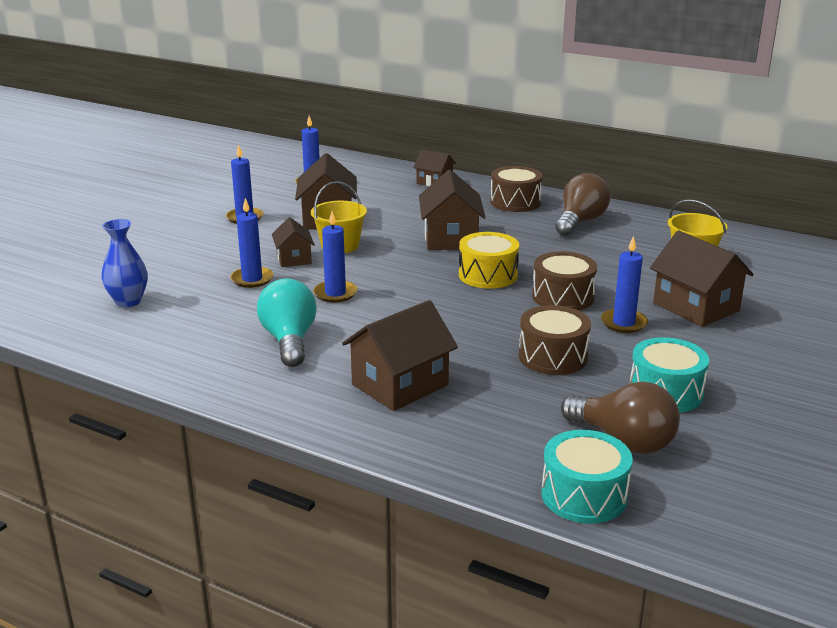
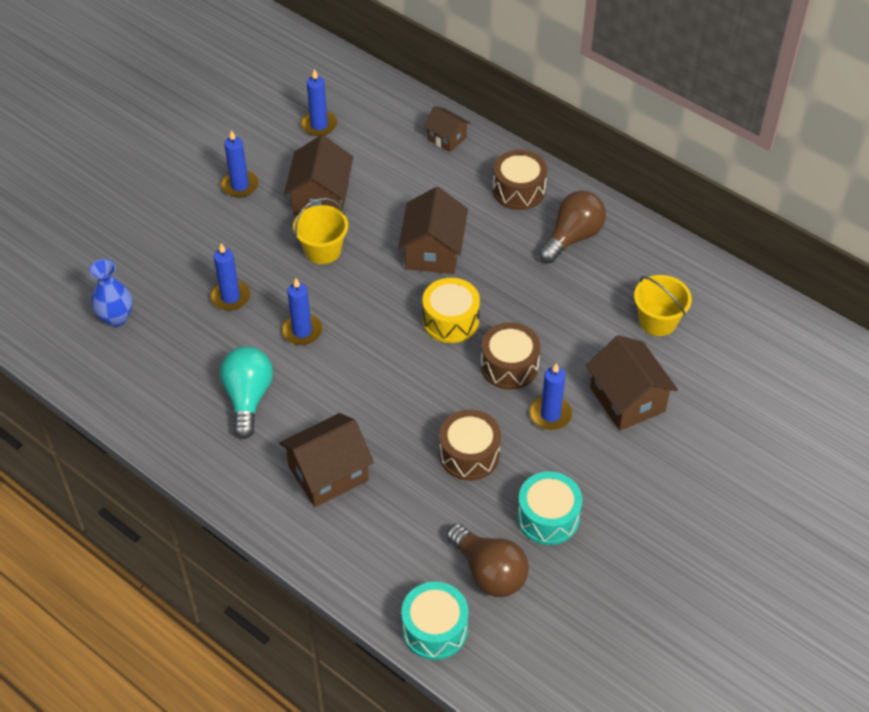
camera: 10 degrees right, 25 degrees up
brown house [272,217,315,267] -> none

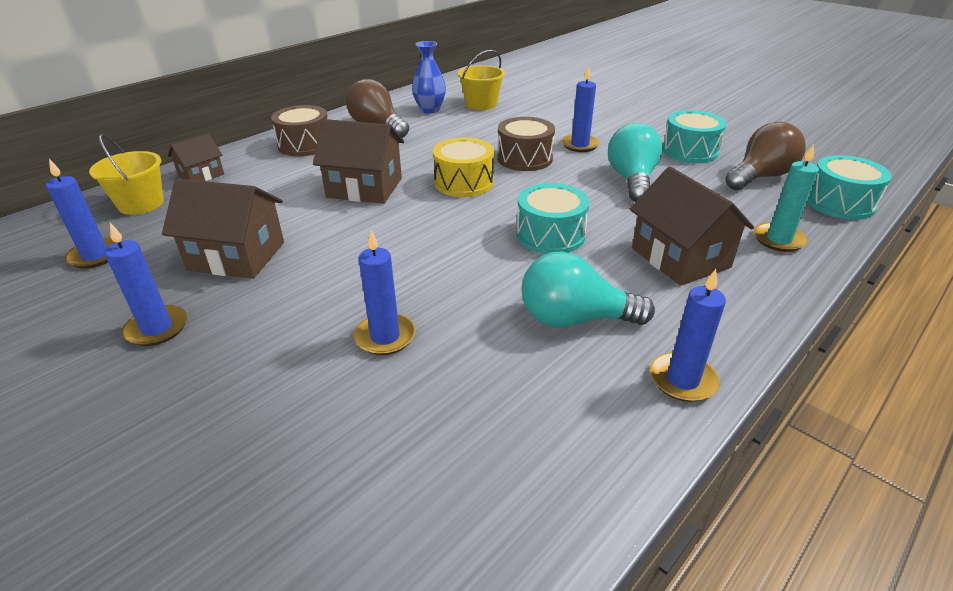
camera: 85 degrees left, 15 degrees down
blue vase [90,259,133,327] -> blue vase moved to [412,41,446,114]
blue candle [282,278,322,345] -> blue candle moved to [650,269,726,402]
yellow bucket [293,198,348,264] -> yellow bucket moved to [89,134,164,215]
brown drum [439,410,501,481] -> turquoise light bulb [608,123,663,202]
brown house [586,335,678,431] -> none
none -> turquoise drum [516,183,590,254]
none -> turquoise candle [754,144,819,252]

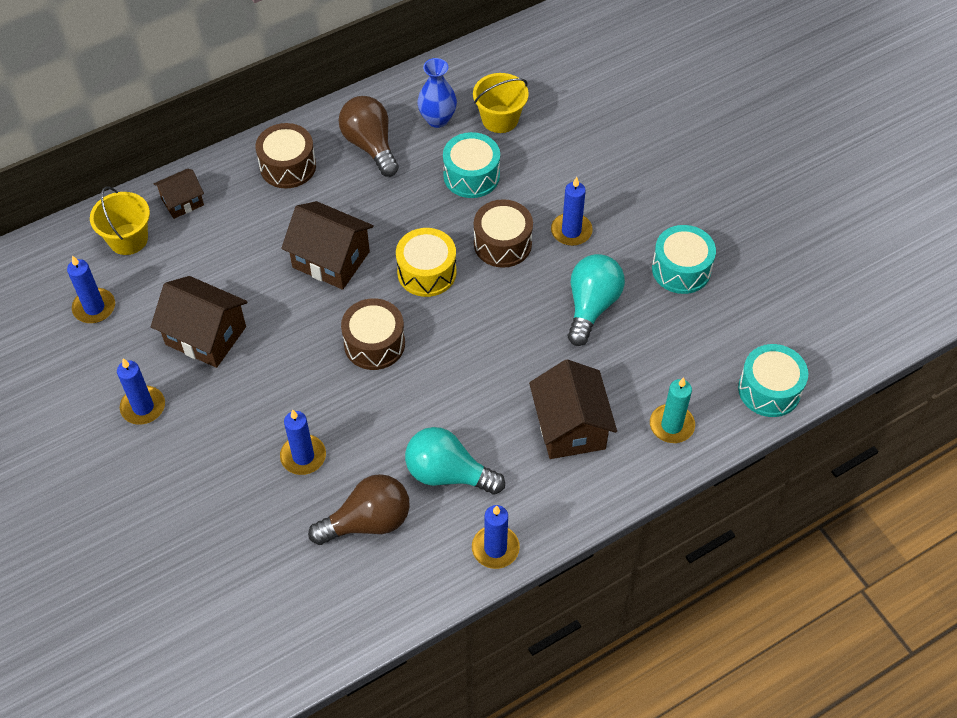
camera: 15 degrees right, 20 degrees up
turquoise drum [516,183,590,254] -> turquoise drum moved to [443,132,500,198]
brown light bulb [725,122,806,190] -> brown light bulb moved to [308,474,410,545]
none -> brown drum [341,298,405,370]

